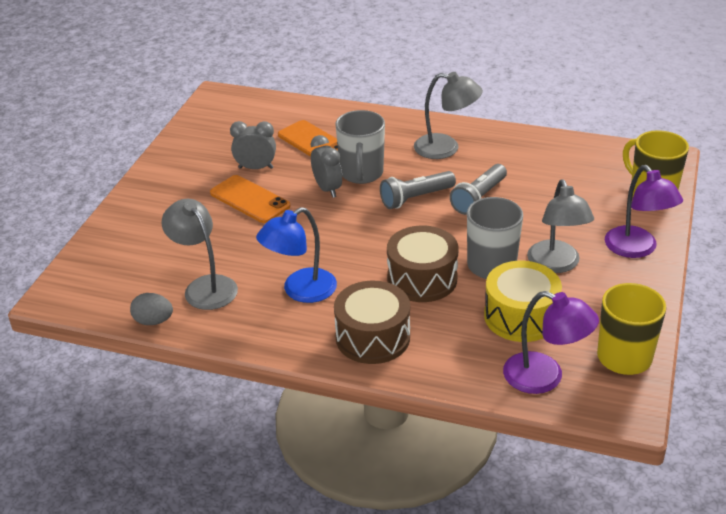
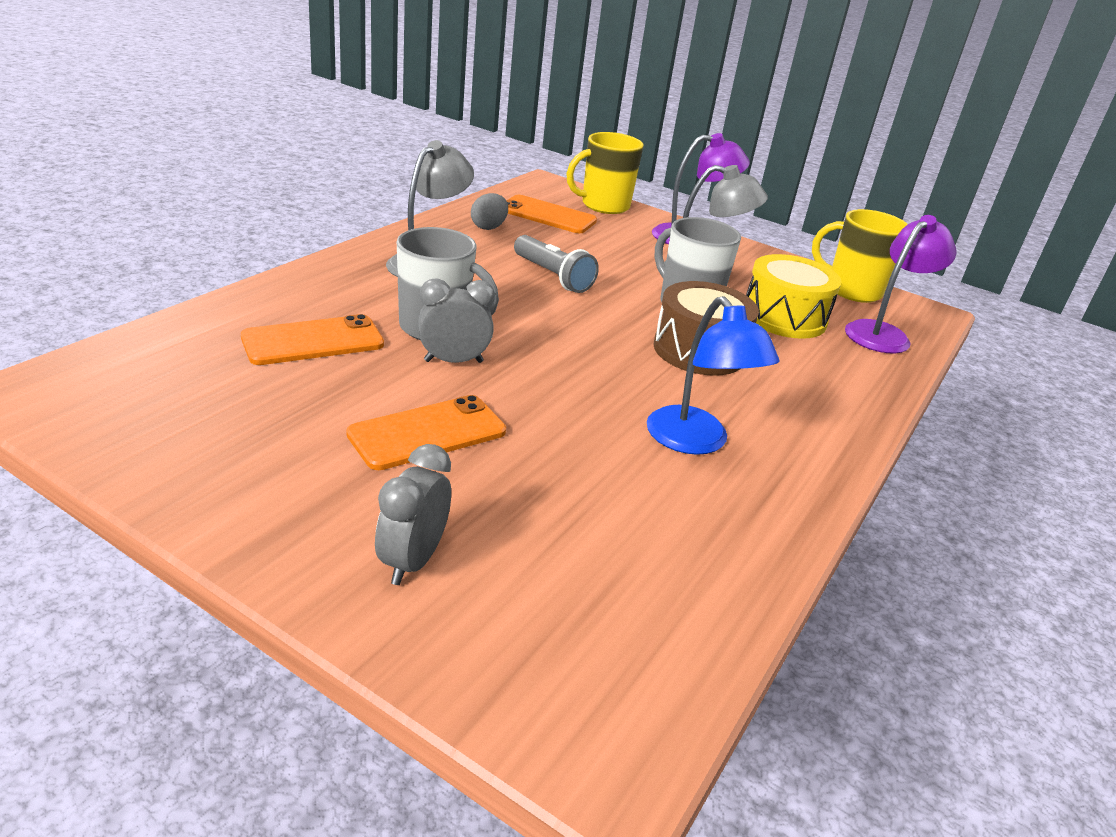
camera: 80 degrees left, 5 degrees down
grey egg [130,293,173,325] -> grey egg moved to [471,193,508,230]
grey lamp [162,199,238,310] -> none
grey clock [230,121,276,169] -> grey clock moved to [375,444,451,585]
brown drum [334,281,410,364] -> none
grey flashlight [380,171,456,209] -> none
none -> orange phone [506,195,597,233]

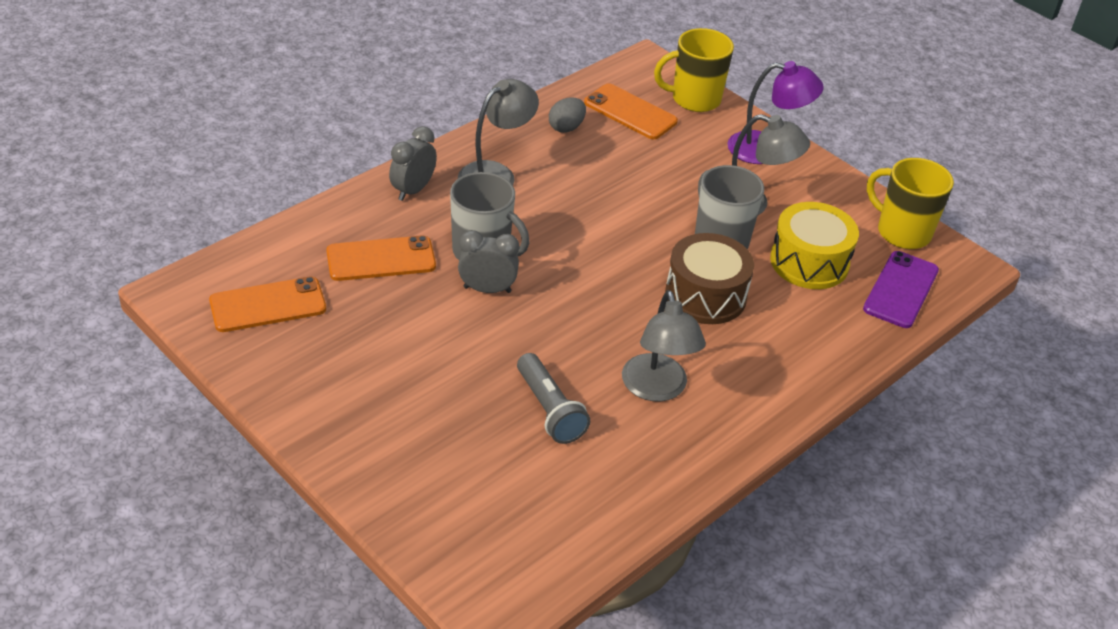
camera: 15 degrees right, 10 degrees up
orange phone [346,395,506,470] -> orange phone moved to [209,276,326,332]
grey clock [375,444,451,585] -> grey clock moved to [389,126,437,201]
grey flashlight [514,235,599,293] -> grey flashlight moved to [517,353,590,444]
blue lamp [647,296,779,455] -> grey lamp [622,290,706,402]
purple lamp [845,215,957,354] -> purple phone [863,251,939,328]

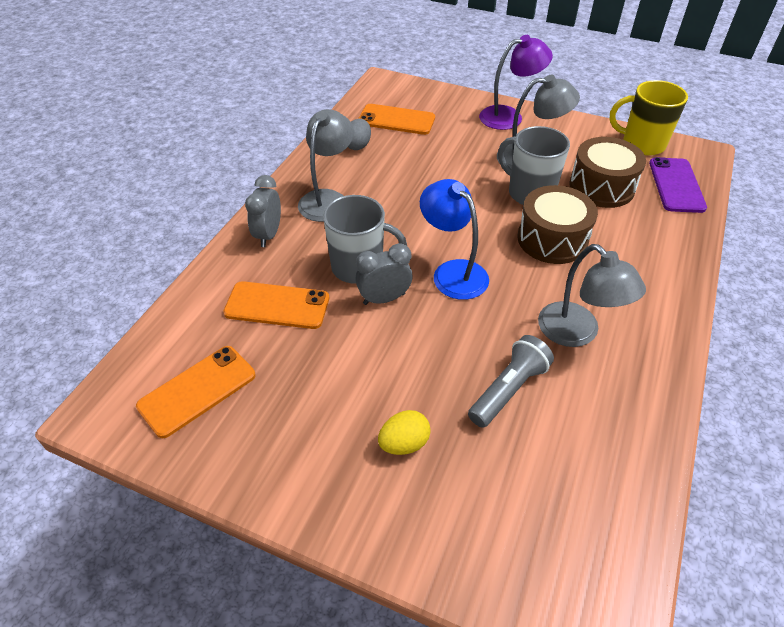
camera: 20 degrees left, 5 degrees up
orange phone [326,235,436,281] -> orange phone turned 45 degrees clockwise [223,281,329,329]
grey flashlight [517,353,590,444] -> grey flashlight turned 90 degrees counterclockwise [468,335,554,428]
yellow mug [654,28,734,112] -> none
yellow drum [770,202,859,289] -> brown drum [569,137,646,208]
none -> yellow egg [378,410,431,455]
none -> blue lamp [420,179,489,300]

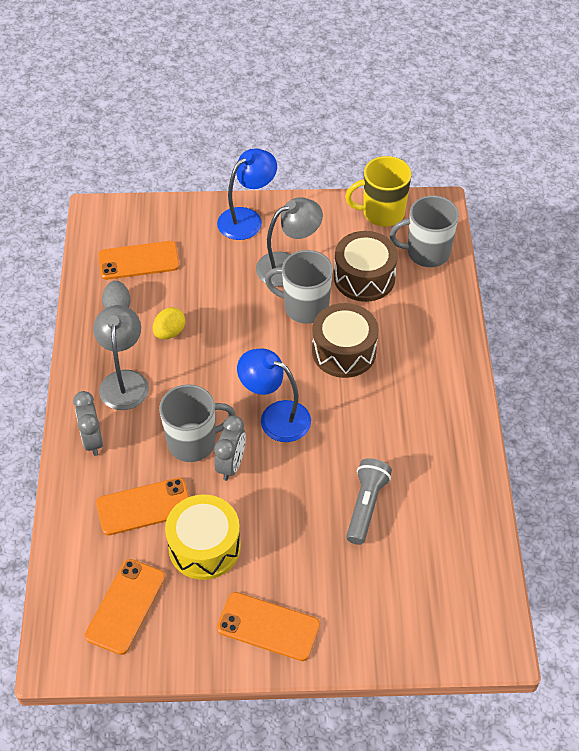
camera: 25 degrees left, 5 degrees up
grey clock [355,243,412,305] -> grey clock turned 150 degrees clockwise [214,415,246,481]
yellow egg [378,410,431,455] -> yellow egg moved to [153,307,185,339]
purple lamp [479,35,553,130] -> blue lamp [217,148,277,240]
grey lamp [538,244,646,347] -> none
purple phone [649,157,707,213] -> grey mug [389,196,459,267]
none -> yellow drum [165,494,241,580]
none -> orange phone [217,592,320,661]

